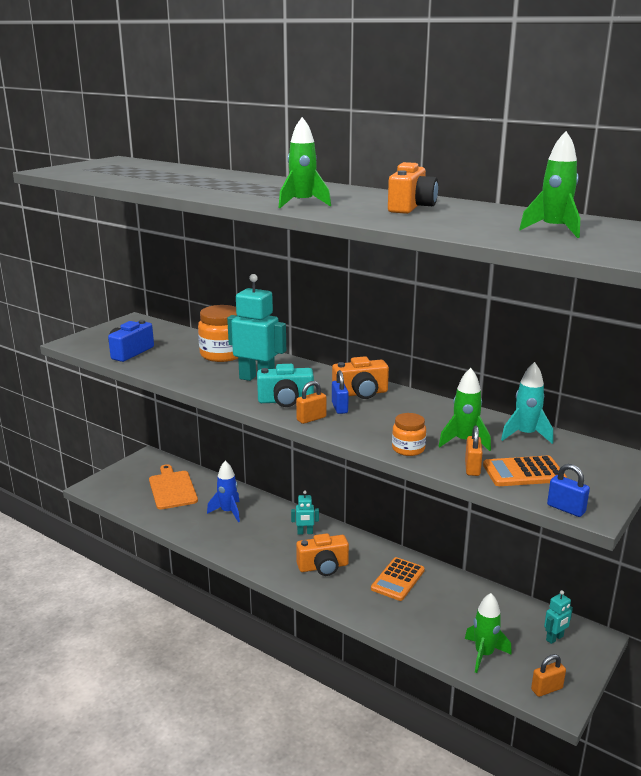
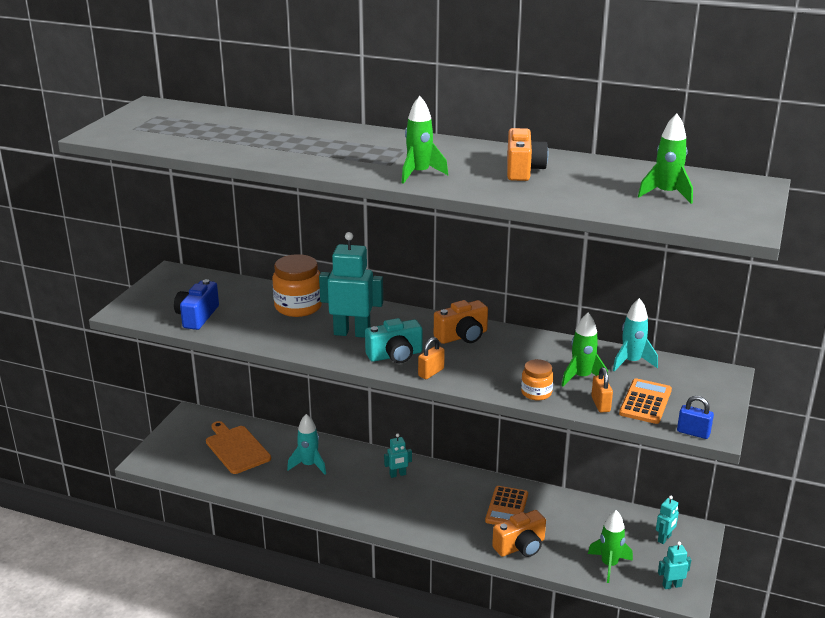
camera: 15 degrees left, 5 degrees up
blue rocket [207,461,240,522] -> turquoise rocket [287,414,326,475]
orange camera [296,533,349,576] -> orange camera moved to [492,510,546,557]
blue padlock [332,370,349,414] -> none
orange calculator [483,456,567,486] -> orange calculator turned 135 degrees clockwise [619,378,672,424]
orange padlock [531,654,566,697] -> turquoise robot [658,541,691,589]

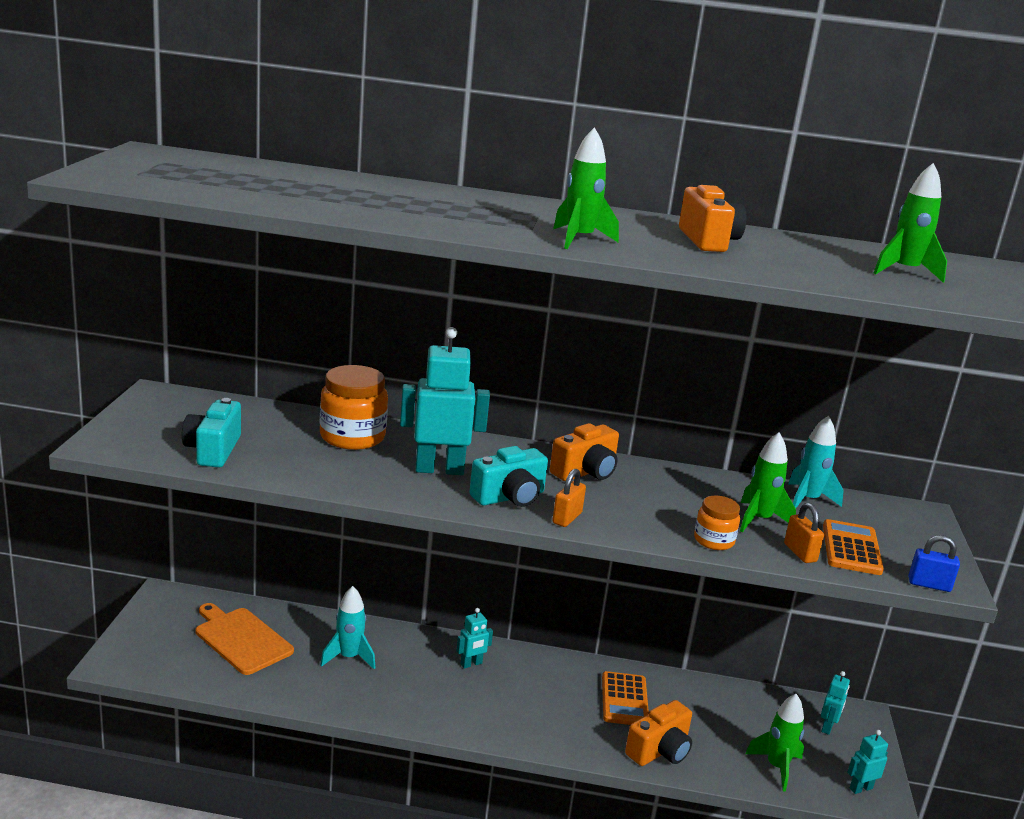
camera: 15 degrees left, 5 degrees down
blue camera [174,279,219,330] -> turquoise camera [182,398,241,468]

